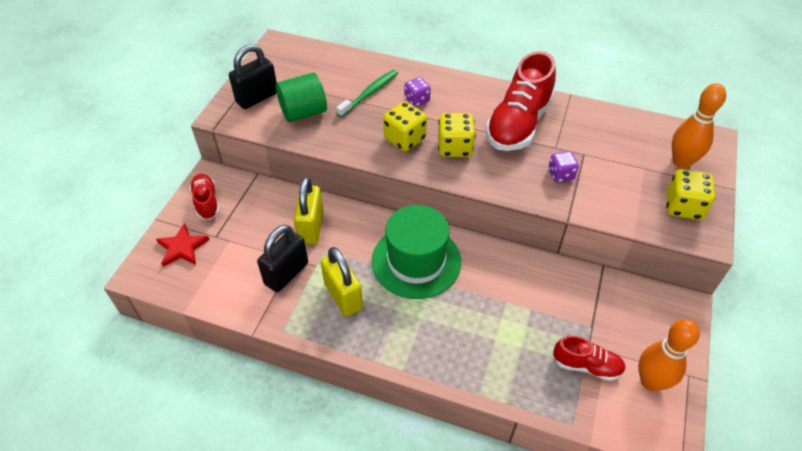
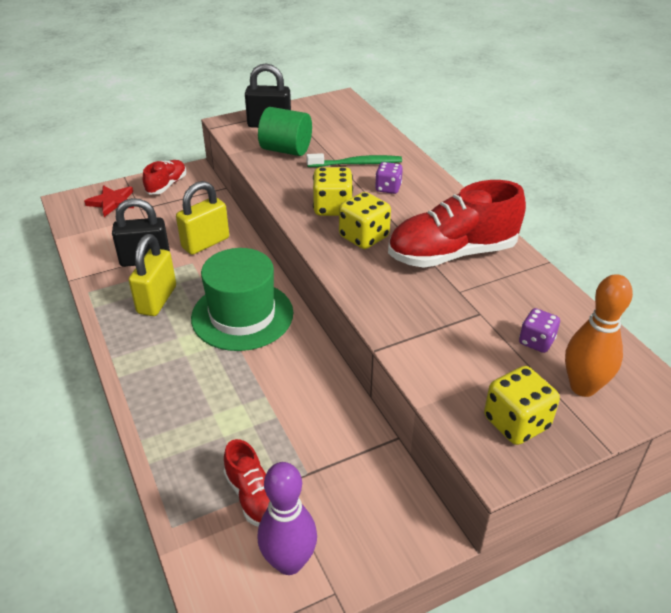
camera: 45 degrees right, 10 degrees down
purple dice [548,151,579,183] -> purple dice moved to [519,308,560,353]
orange bowling pin [638,319,700,391] -> purple bowling pin [258,462,317,575]

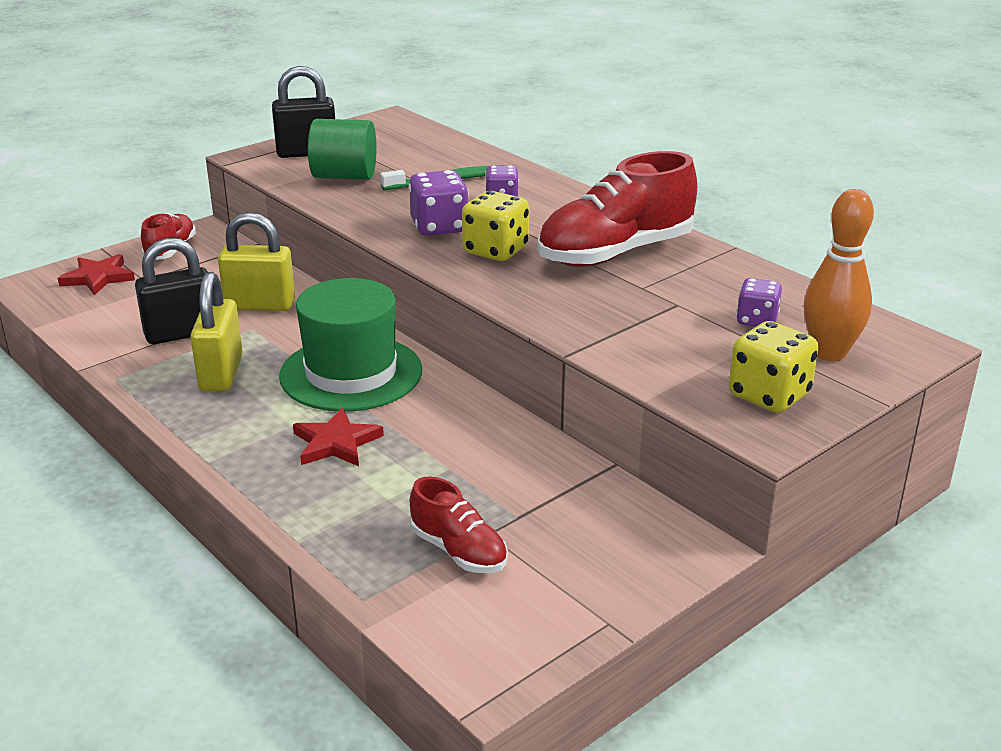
camera: 15 degrees left, 10 degrees down
yellow padlock [176,181,229,255] -> yellow padlock turned 60 degrees clockwise [218,212,295,311]
purple bowling pin [258,462,317,575] -> none
yellow dice [313,167,353,216] -> purple dice [409,170,469,236]
none -> red star [293,408,384,466]

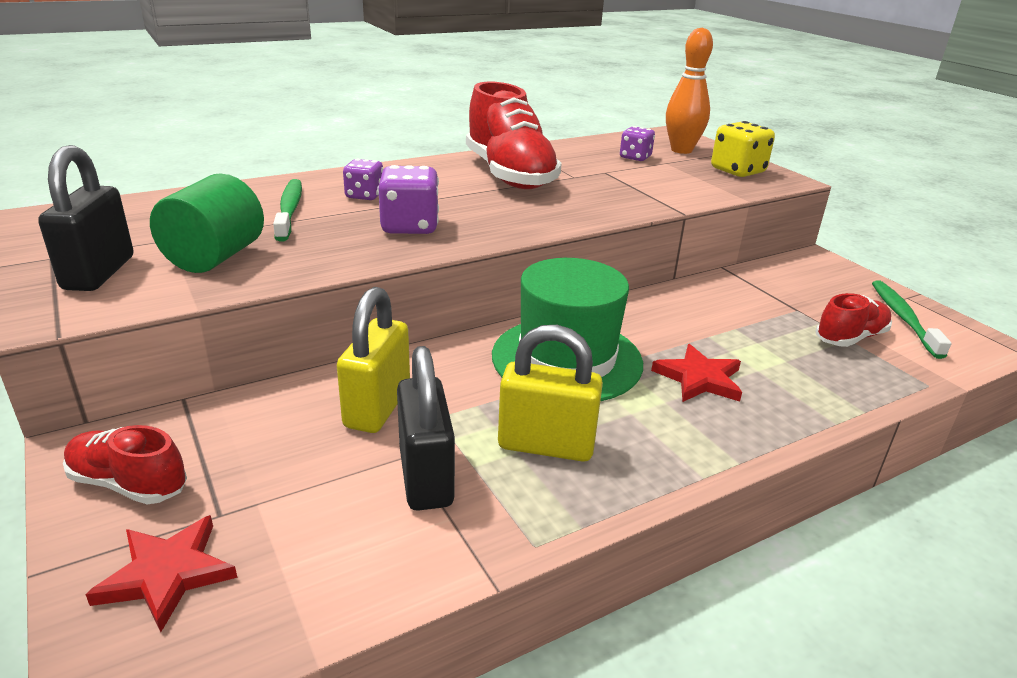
camera: 80 degrees left, 0 degrees up
yellow dice [462,191,529,261] -> none
none -> green toothbrush [872,280,952,359]

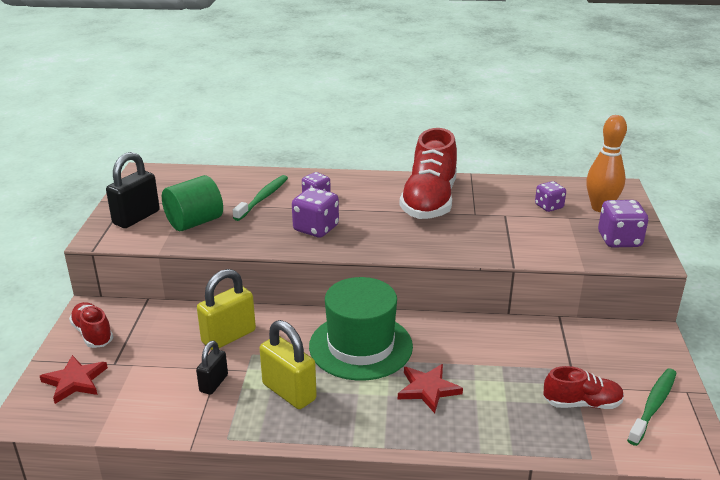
camera: 35 degrees right, 0 degrees up
black padlock [397,346,455,511] -> black padlock [196,341,228,395], size x0.60
yellow dice [711,121,775,177] -> purple dice [598,200,648,248]

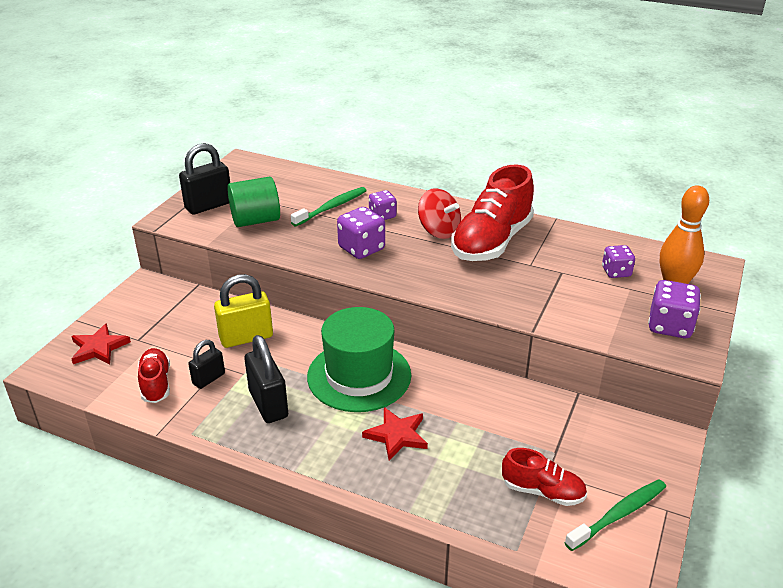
camera: 20 degrees right, 5 degrees up
red shoe [69,302,113,348] -> red shoe moved to [138,348,170,403]
yellow padlock [260,320,317,409] -> black padlock [244,335,288,423]
none -> red spinning top [418,188,461,239]

